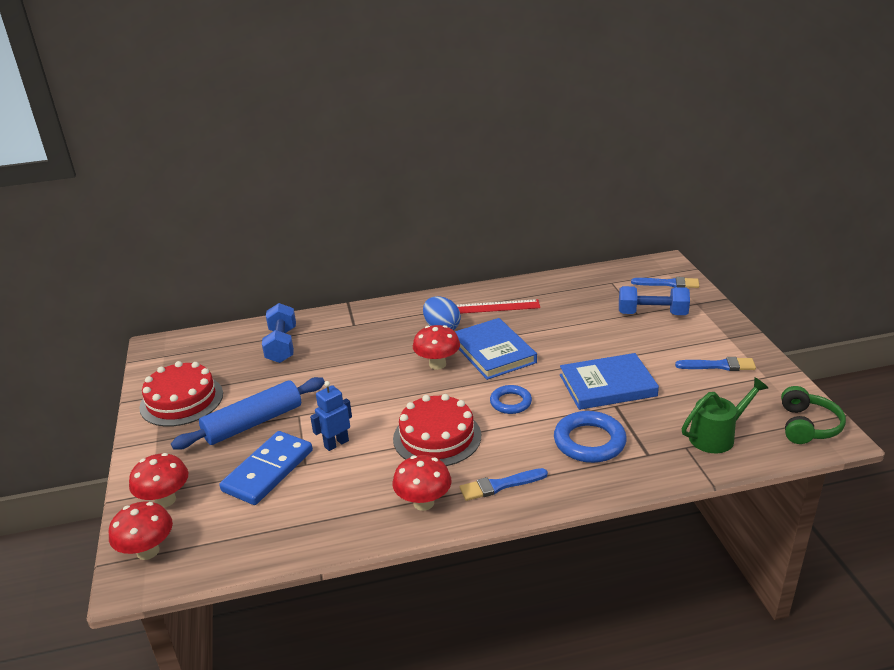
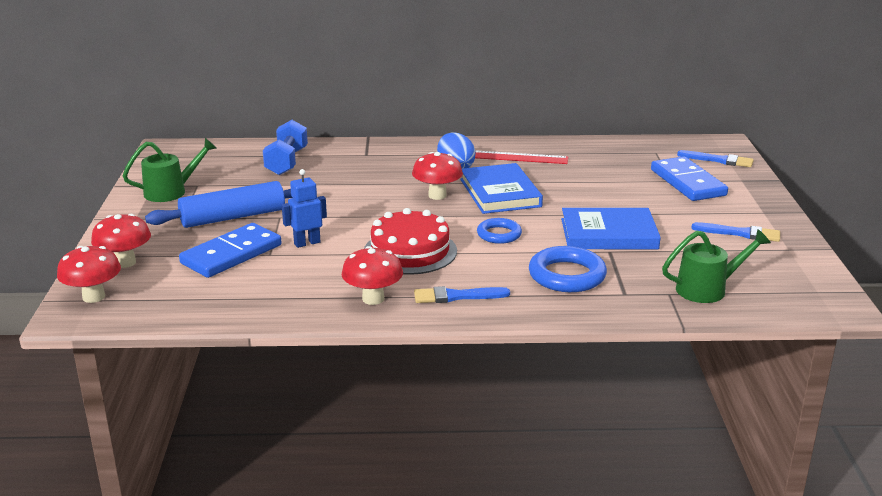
camera: 10 degrees right, 5 degrees down
red cake [139,361,223,427] -> green watering can [123,138,217,202]
blue dumbbell [619,286,690,315] -> blue domino [651,156,728,201]
green headphones [781,386,846,444] -> none

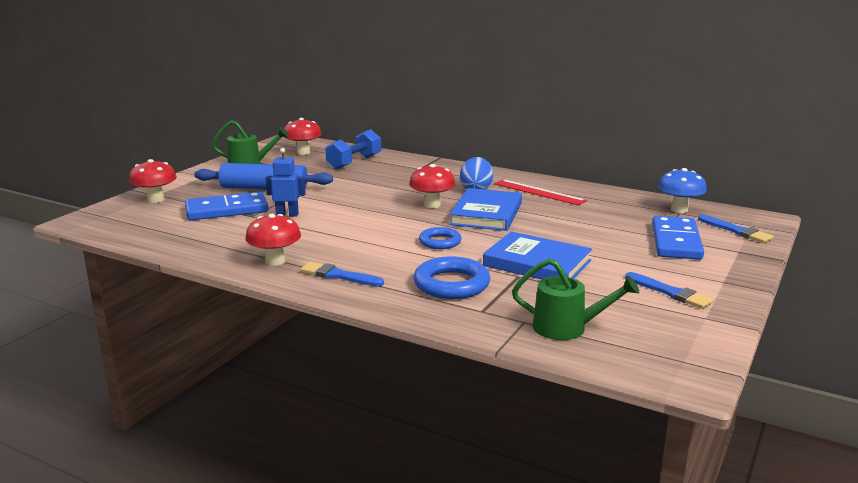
camera: 30 degrees right, 5 degrees down
red mushroom [57,246,121,303] -> red mushroom moved to [284,118,322,155]
red cake [364,208,457,275] -> none
none -> blue mushroom [658,168,707,213]

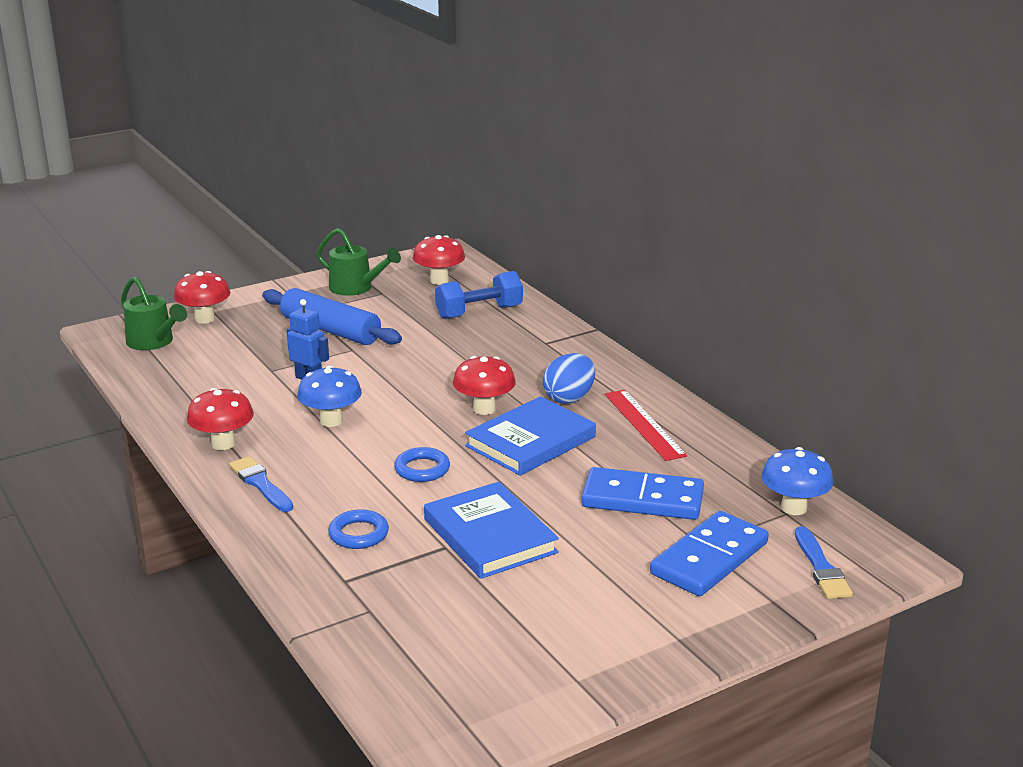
camera: 30 degrees right, 5 degrees up
blue domino [185,191,268,220] -> blue domino moved to [581,467,704,520]
blue ring [413,256,490,299] -> blue ring [328,509,389,549], size x0.62
green watering can [512,259,639,340] -> green watering can moved to [121,276,187,350]
blue brush [625,272,714,309] -> none
none -> blue mushroom [297,366,362,427]

